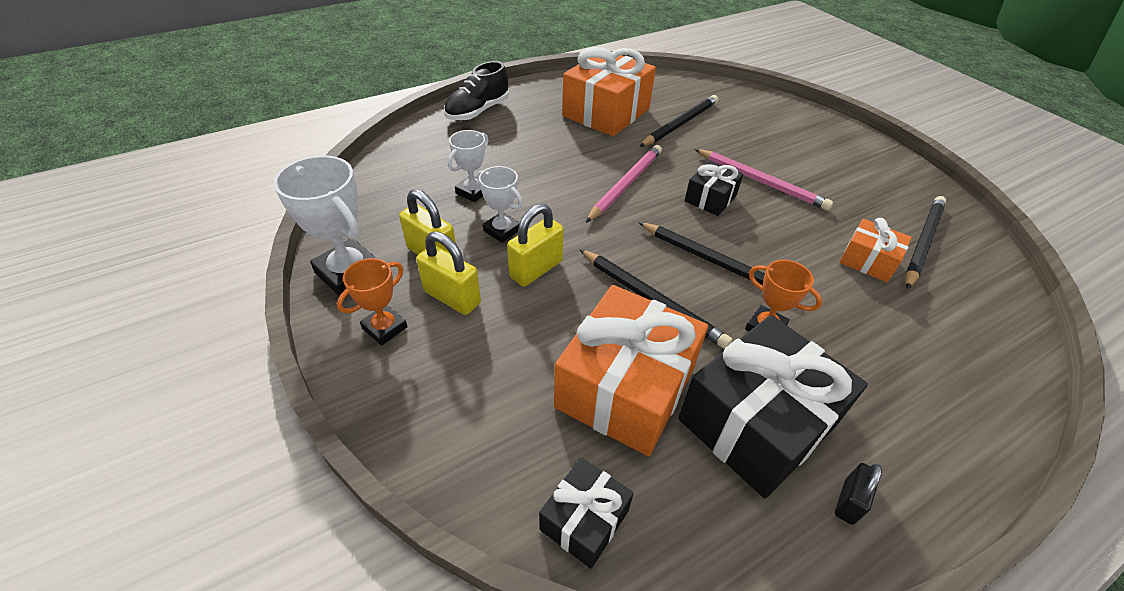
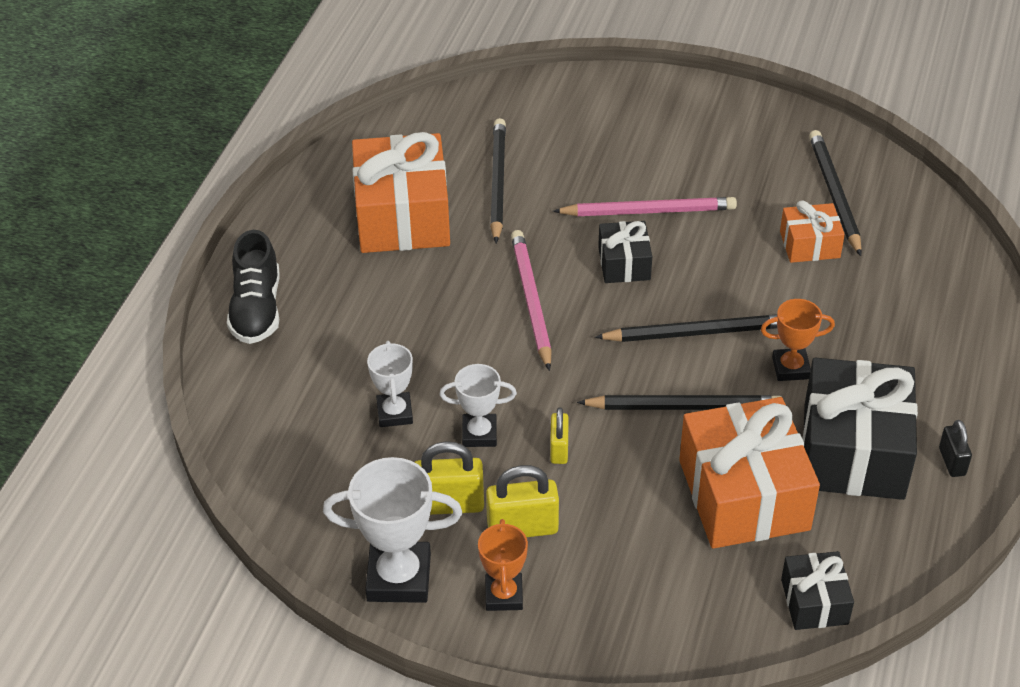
camera: 40 degrees left, 0 degrees up
yellow padlock [507,204,564,286] -> yellow padlock [550,407,569,464], size x0.61

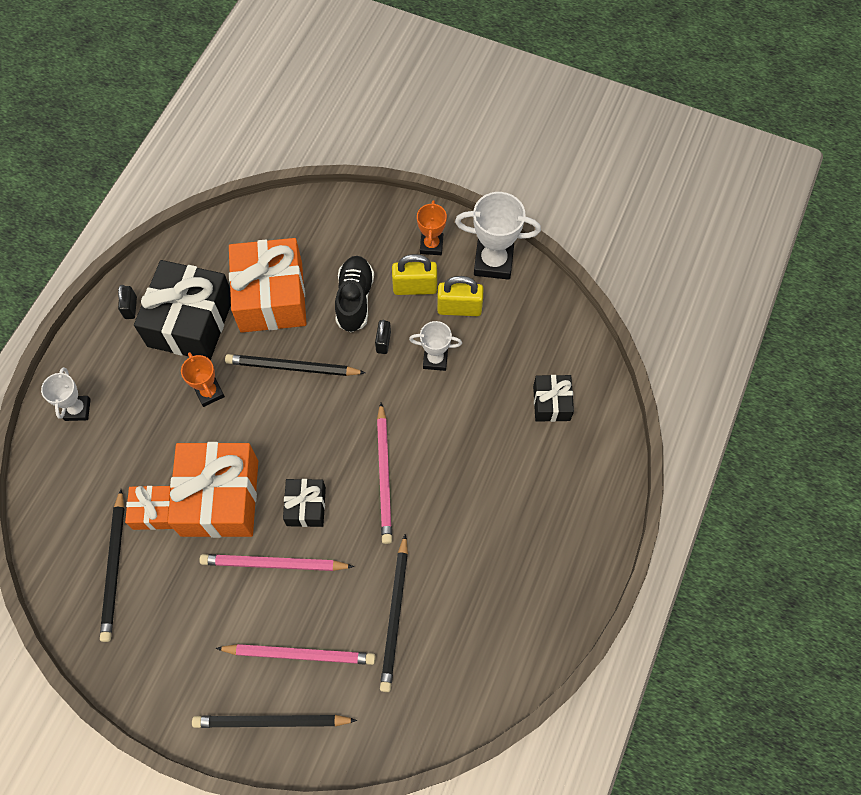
camera: 175 degrees left, 20 degrees up
black shoe [227,230,280,344] -> black shoe moved to [335,256,374,333]
orange gift [352,132,450,253] -> orange gift moved to [168,442,258,538]
white trophy [367,341,413,427] -> white trophy moved to [41,367,91,421]
yellow padlock [550,407,569,464] -> black padlock [375,320,391,354]
black pencil [595,314,777,342] -> black pencil moved to [192,715,357,728]
orange trophy [761,299,835,381] -> orange trophy turned 60 degrees clockwise [181,352,225,407]
black gift [781,551,854,630] -> black gift moved to [533,375,574,422]
none -> pink pencil [216,644,376,665]

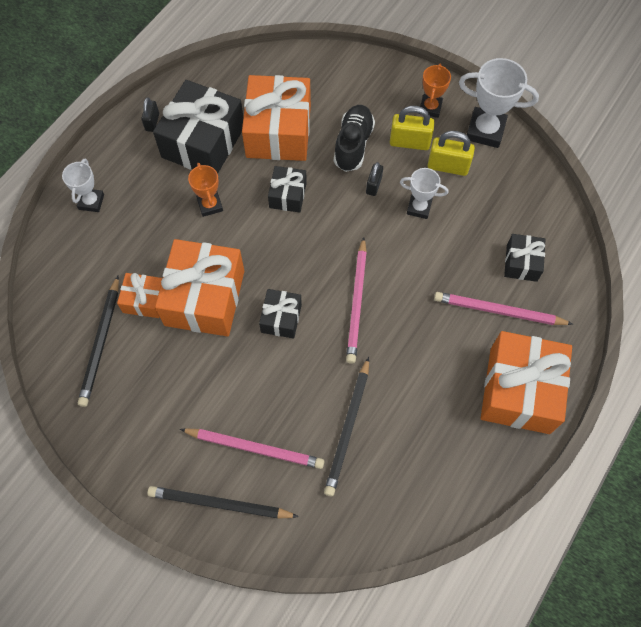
camera: 10 degrees right, 0 degrees up
pink pencil [199,554,354,571] -> pink pencil moved to [434,292,573,325]
black pencil [225,354,366,376] -> black gift [268,166,307,213]
none -> orange gift [481,331,572,434]

